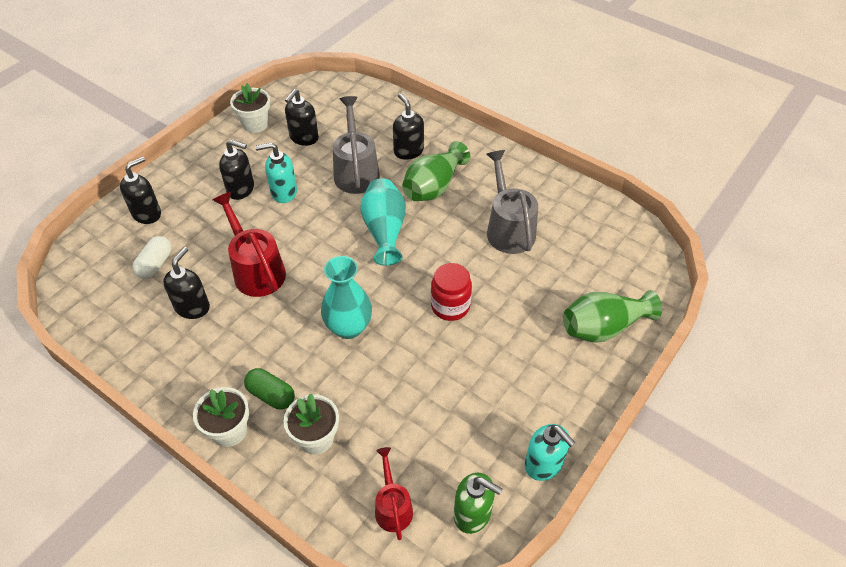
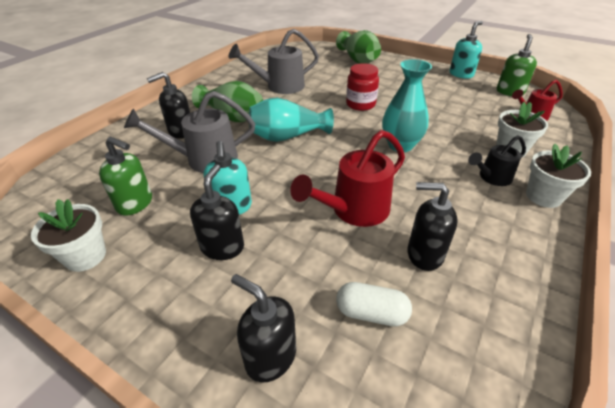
camera: 95 degrees left, 10 degrees down
green capsule [244,368,295,410] -> black watering can [468,135,526,186]
black soap dispenser [285,89,319,146] -> green soap dispenser [99,136,152,215]

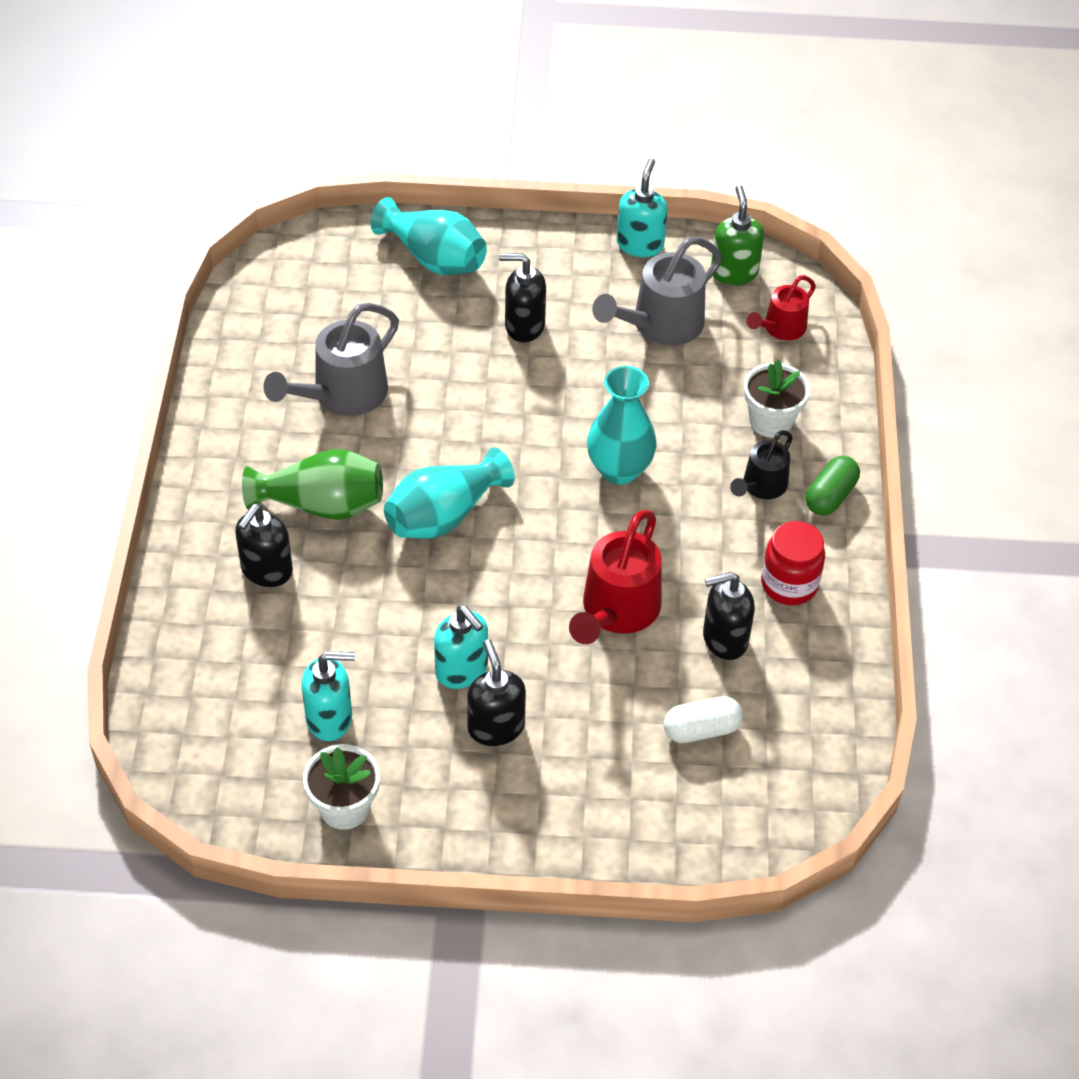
camera: 30 degrees left, 10 degrees up
green soap dispenser [99,136,152,215] -> turquoise soap dispenser [302,651,355,741]
grey watering can [124,91,255,173] -> grey watering can moved to [592,237,722,346]
black soap dispenser [231,274,296,382] -> black soap dispenser moved to [499,253,546,342]
green vase [336,30,381,64] -> turquoise vase [370,197,487,275]
red jar [346,63,379,111] -> red jar moved to [761,521,825,605]
white flower pot [526,144,591,208] -> green capsule [806,456,860,516]

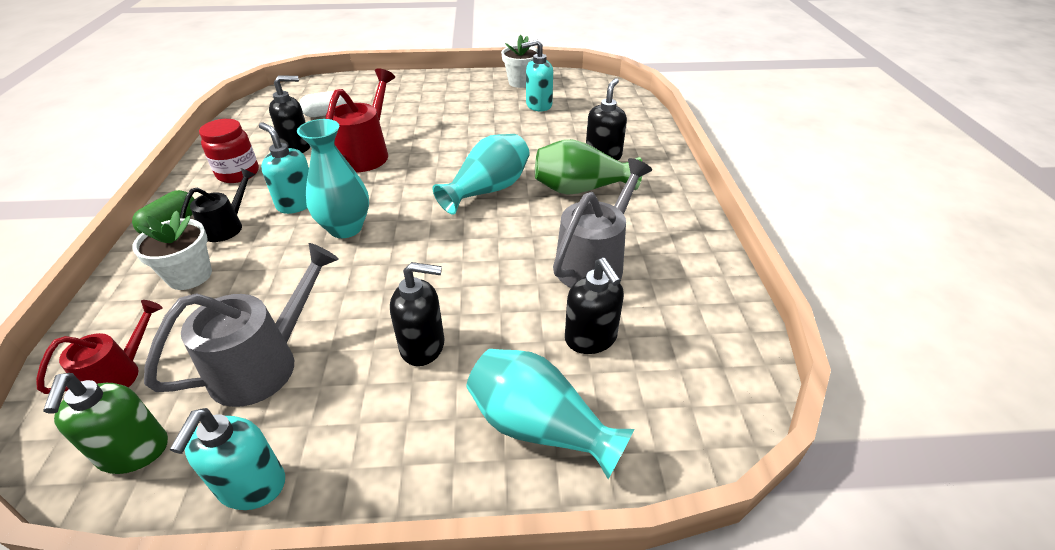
camera: 175 degrees right, 10 degrees down
turquoise soap dispenser [434,605,488,689] -> turquoise soap dispenser moved to [259,123,309,214]
black soap dispenser [467,640,526,746] -> black soap dispenser moved to [565,258,624,354]

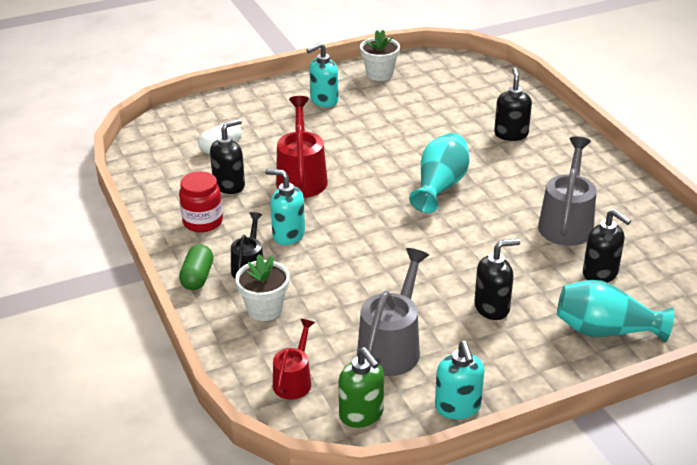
camera: 20 degrees left, 5 degrees down
turquoise vase [297,119,369,238] -> none
turquoise soap dispenser [521,40,553,111] -> turquoise soap dispenser moved to [306,43,338,107]
green vase [535,139,642,195] -> none

